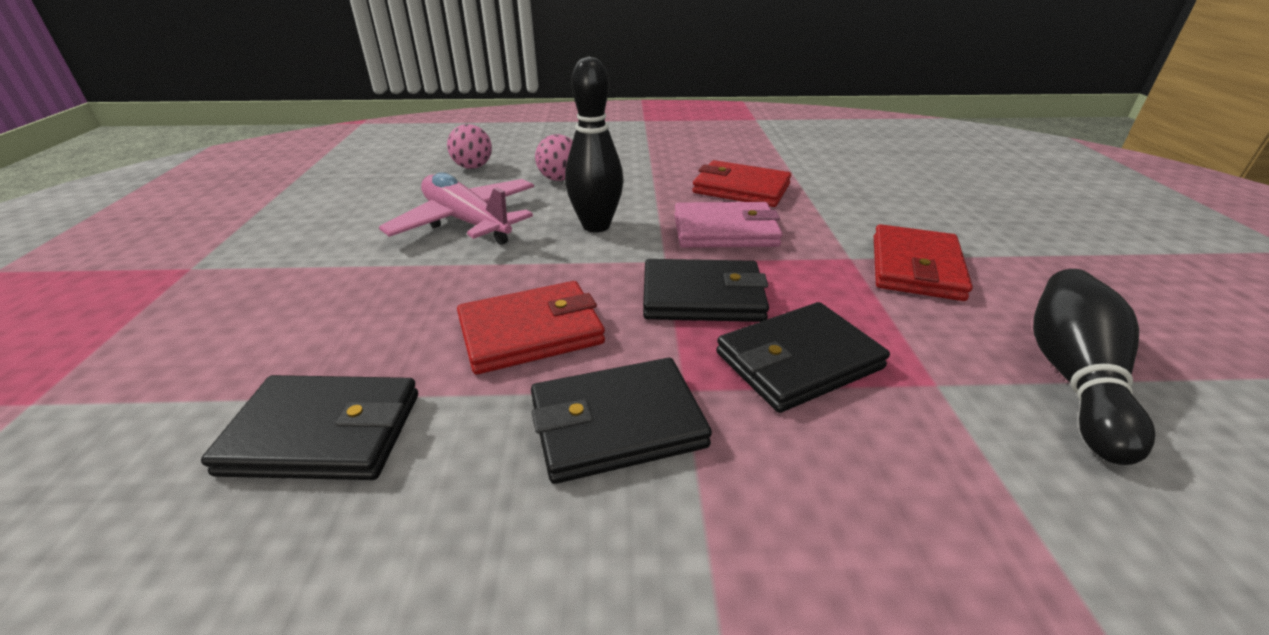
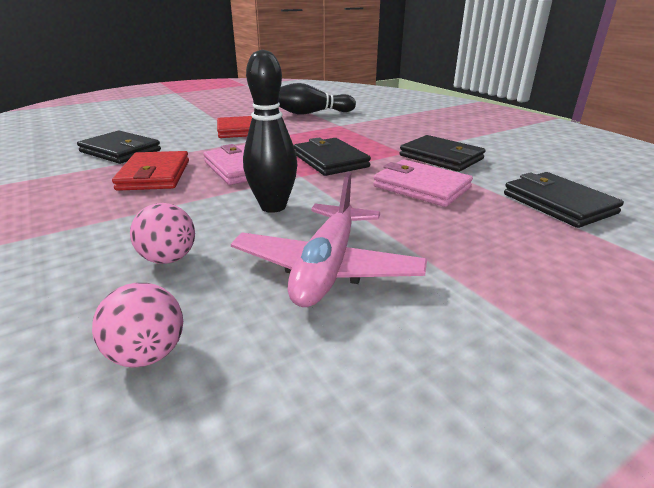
camera: 120 degrees left, 5 degrees down
red wallet [457,281,605,374] -> pink wallet [373,159,473,207]
black wallet [716,302,890,413] -> black wallet moved to [77,130,161,164]

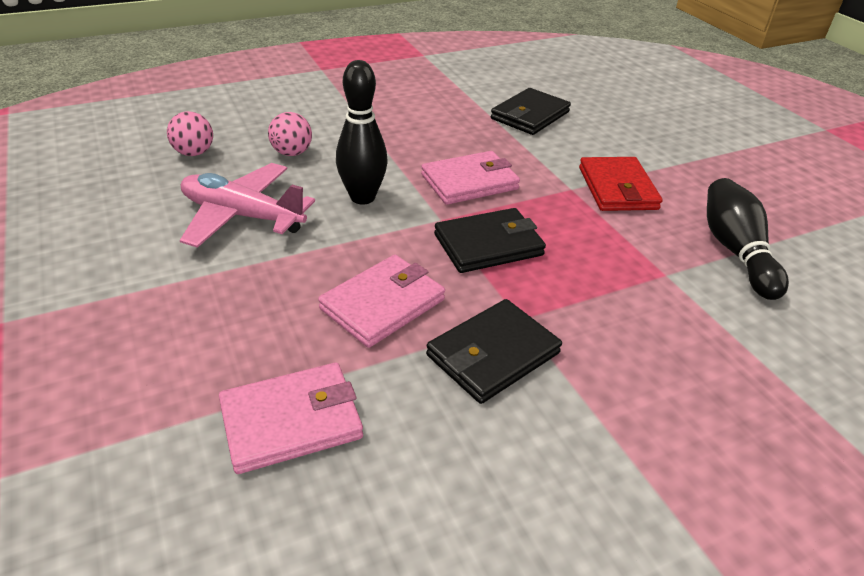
camera: 95 degrees right, 10 degrees up
red wallet [112,151,189,191] -> none
black wallet [504,172,624,228] -> pink wallet [219,363,363,474]

